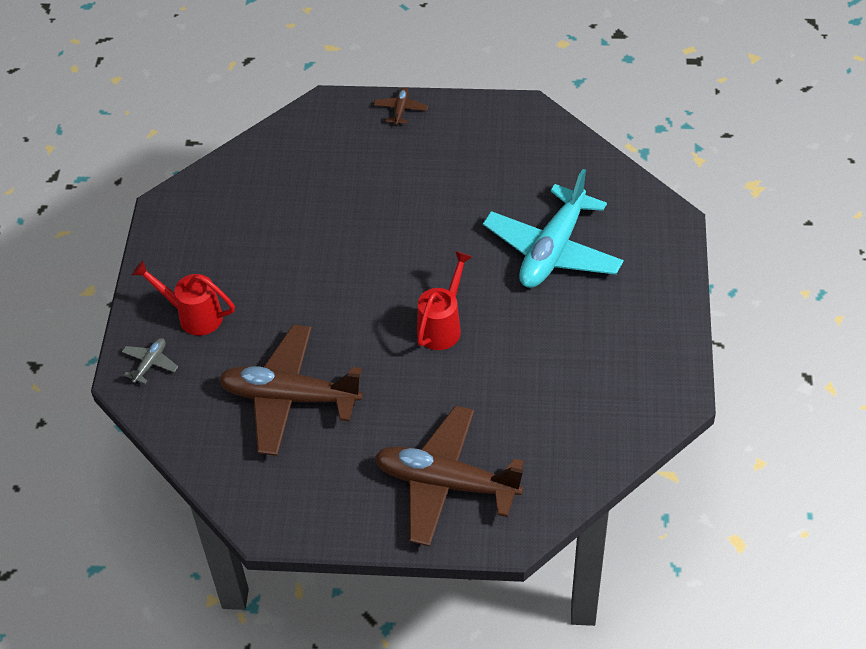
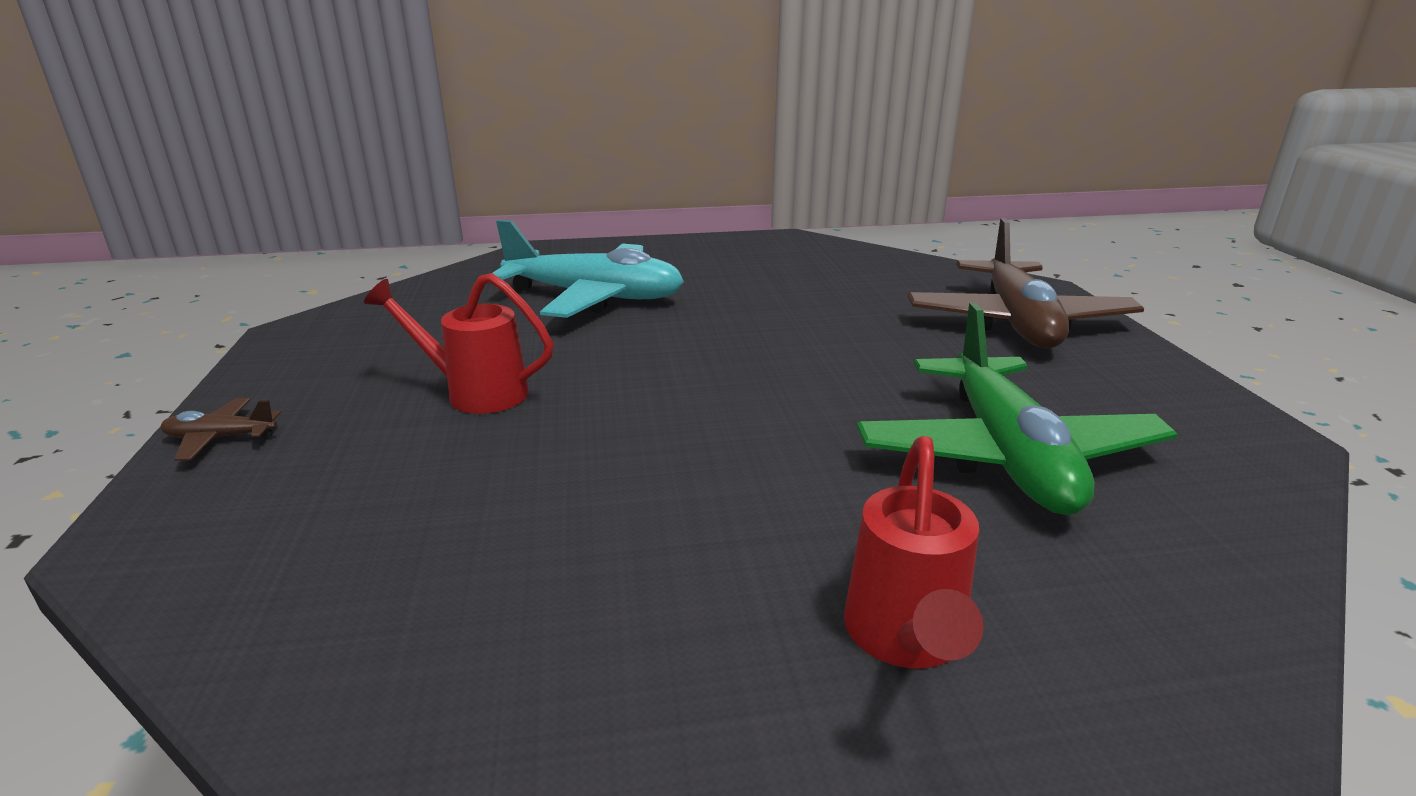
camera: 105 degrees left, 25 degrees down
grey plane [122,338,178,384] -> none
brown plane [219,325,363,456] -> green plane [857,303,1177,515]
red watering can [417,251,472,350] -> red watering can moved to [364,273,554,414]

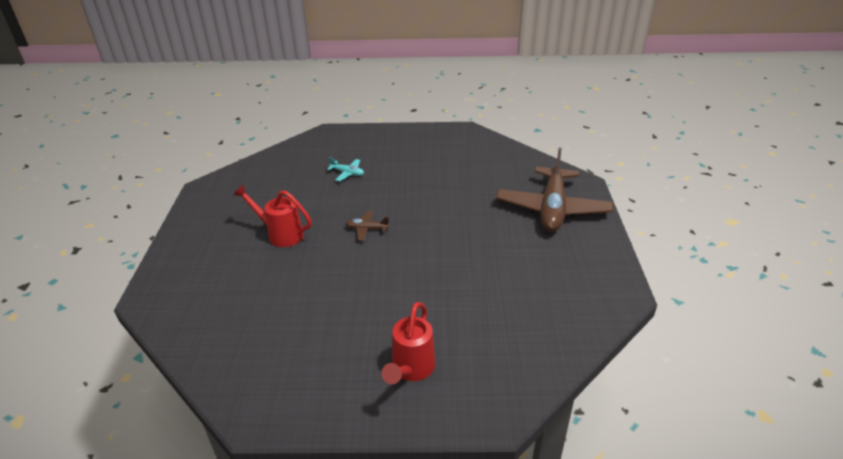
camera: 10 degrees right, 10 degrees up
brown plane [161,398,281,461] -> brown plane moved to [345,211,389,241]
turquoise plane [493,220,684,318] -> turquoise plane [327,157,364,181], size x0.40
green plane [857,303,1177,515] -> none

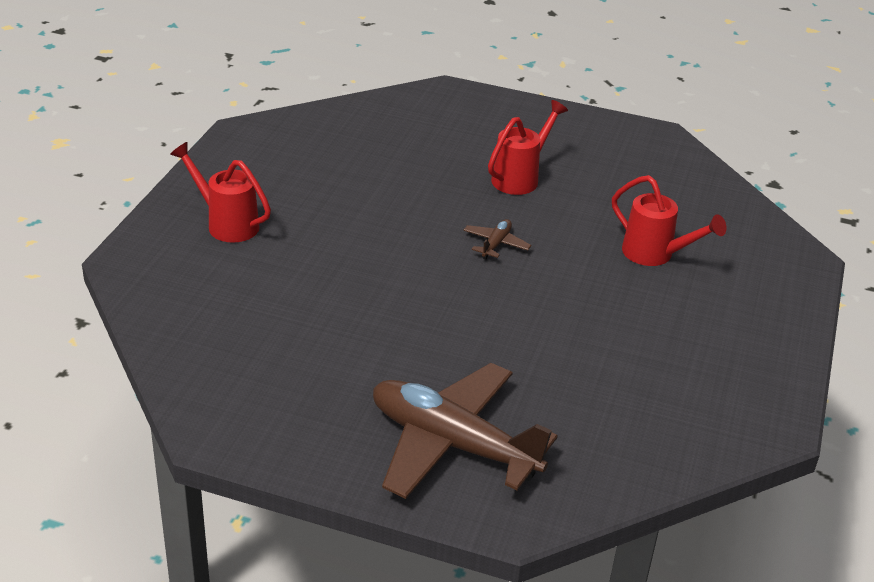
camera: 105 degrees right, 0 degrees up
turquoise plane [327,157,364,181] -> red watering can [612,175,726,266]

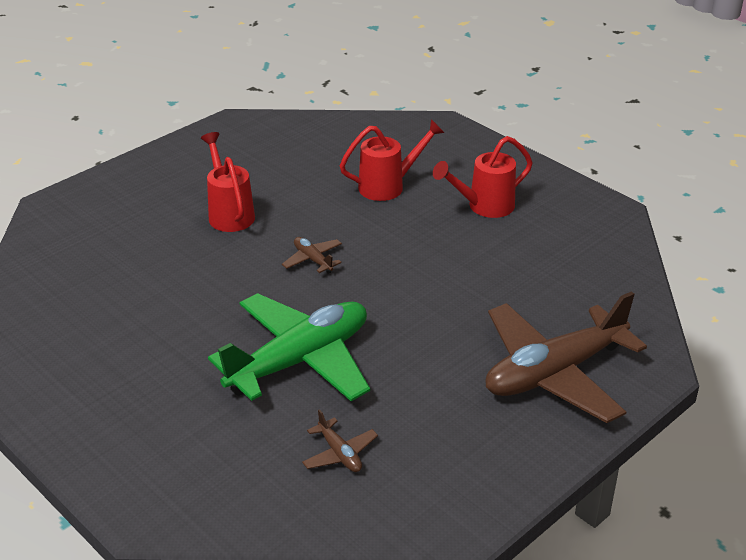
camera: 60 degrees left, 0 degrees up
red watering can [170,142,271,243] -> red watering can moved to [433,136,533,218]
none -> green plane [208,293,370,401]
none -> brown plane [302,409,378,472]

